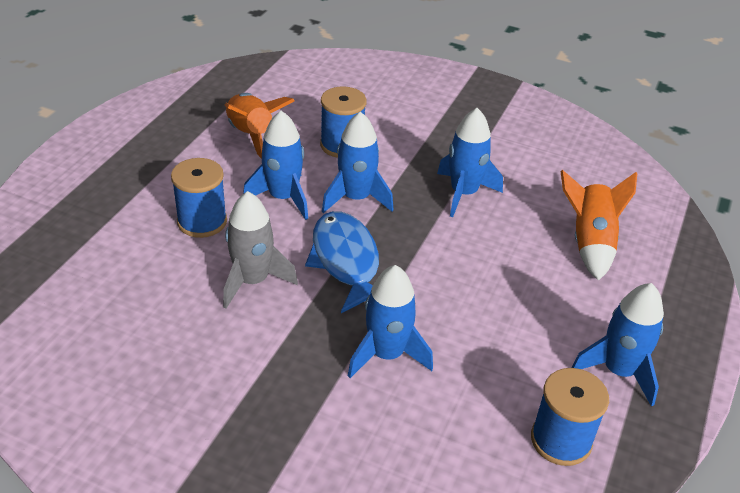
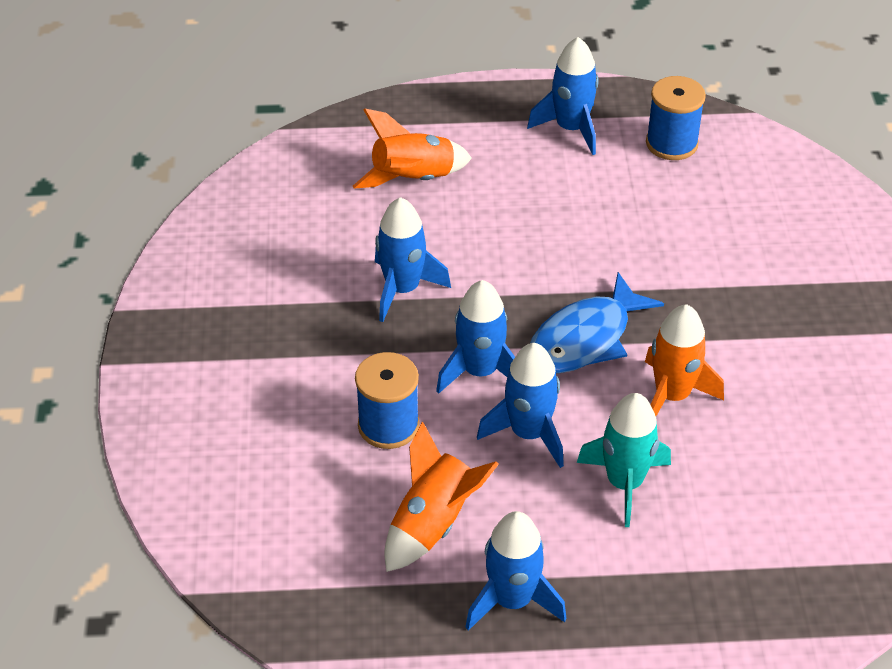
camera: 115 degrees left, 5 degrees up
blue spool [171,158,227,238] -> turquoise rocket [577,393,671,527]
grey rocket [223,191,298,309] -> orange rocket [645,304,724,416]
blue rocket [348,265,433,378] -> blue rocket moved to [465,511,566,631]

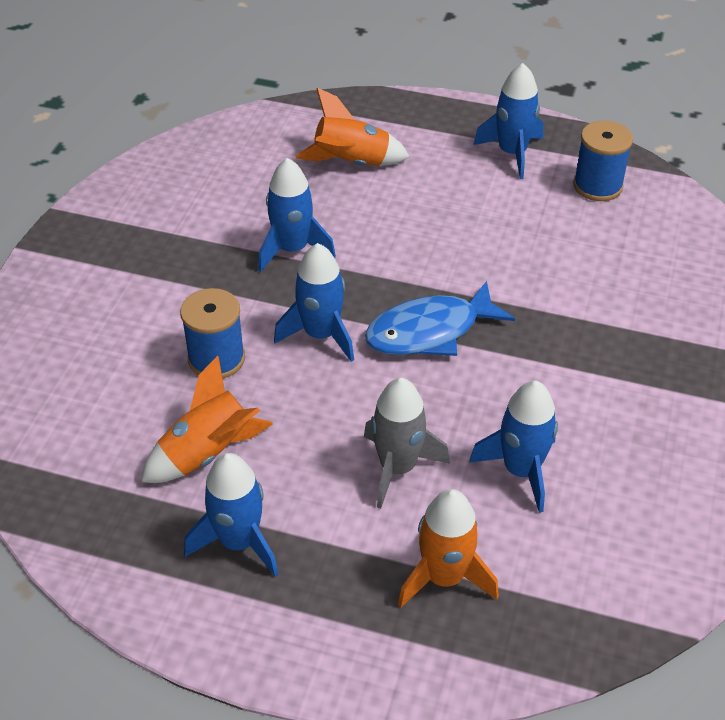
camera: 20 degrees right, 0 degrees up
blue rocket [477,343,564,468] -> blue rocket moved to [469,380,558,513]
turquoise rocket [577,393,671,527] -> grey rocket [364,378,450,509]
orange rocket [645,304,724,416] -> orange rocket moved to [398,489,499,608]

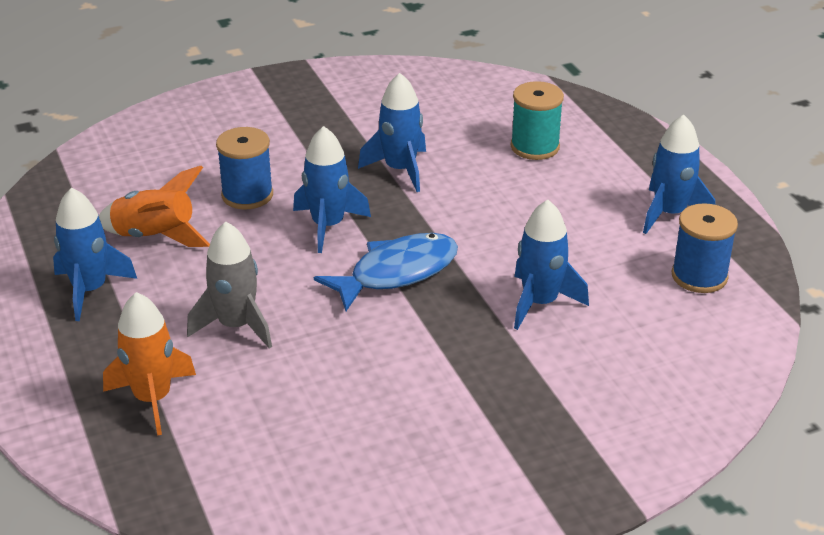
camera: 50 degrees right, 10 degrees down
orange rocket [295,88,410,166] -> turquoise spool [511,81,564,160]
blue fish [365,281,515,356] -> blue fish turned 120 degrees clockwise [314,233,458,311]
blue rocket [469,380,558,513] -> blue rocket moved to [514,200,589,330]

